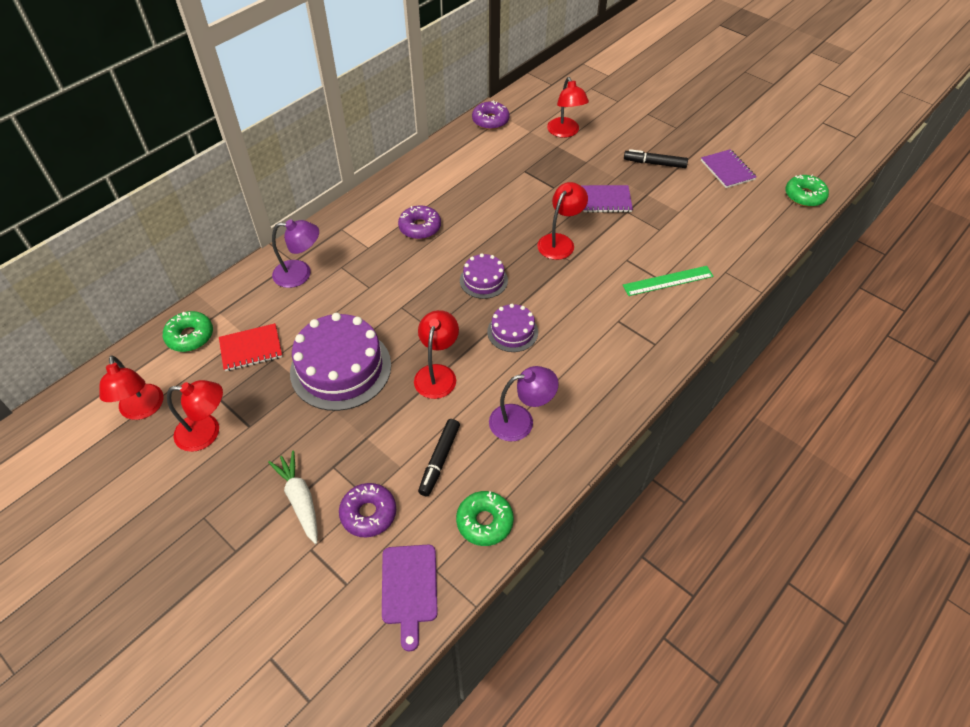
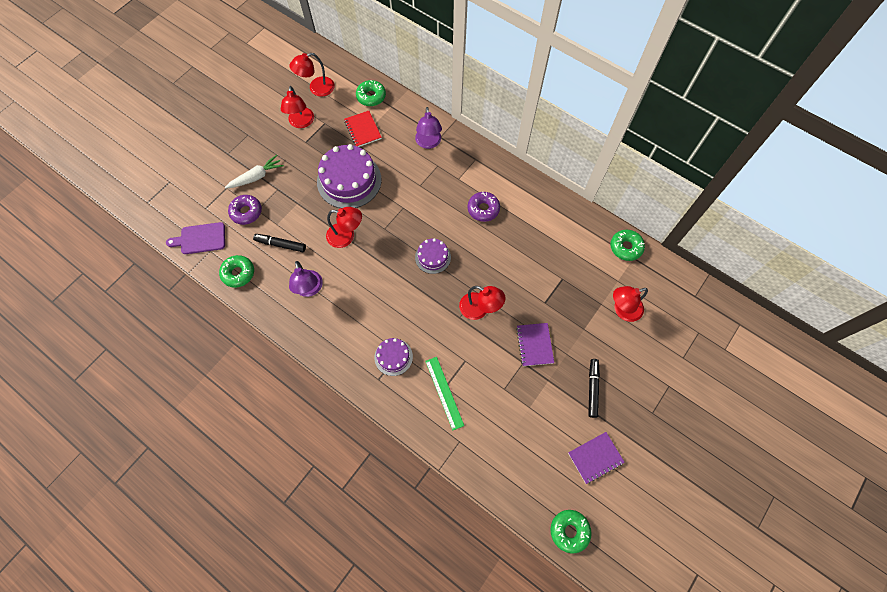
camera: 85 degrees right, 15 degrees up
purple donut [472,100,510,130] -> green donut [610,230,645,261]
purple cake [487,304,538,352] -> purple cake moved to [374,338,413,376]

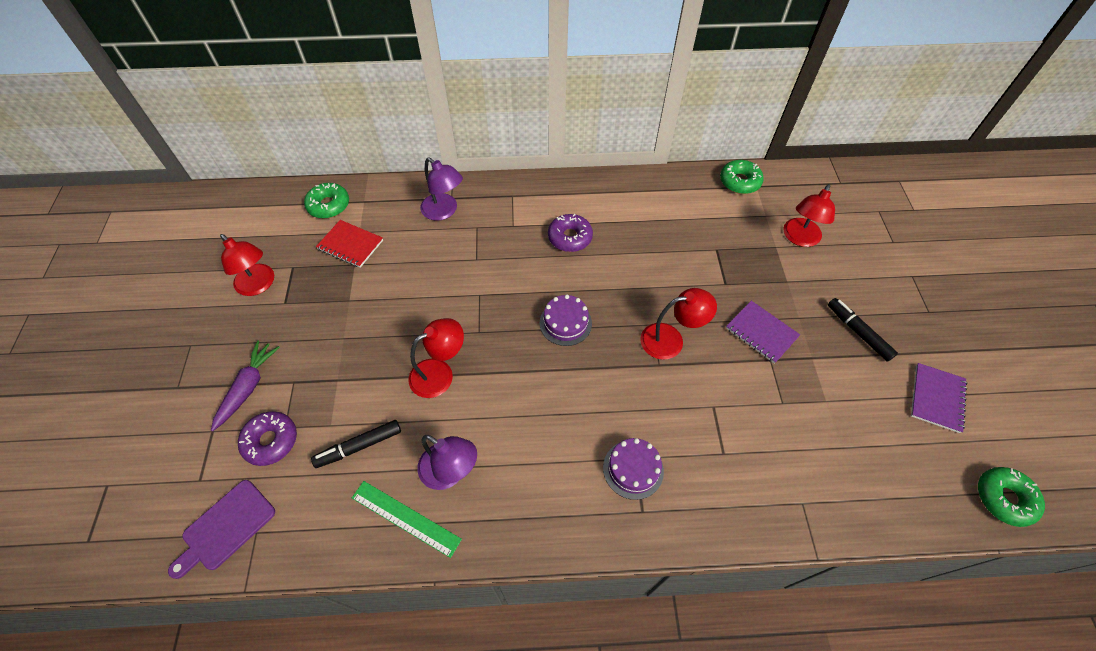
camera: 40 degrees left, 10 degrees down
green donut [219,255,254,288] -> none
white carrot [225,155,284,189] -> purple carrot [211,340,280,431]
red lamp [290,53,335,97] -> none
purple cake [317,144,382,208] -> none
green ruler [425,357,464,430] -> green ruler moved to [352,481,462,558]

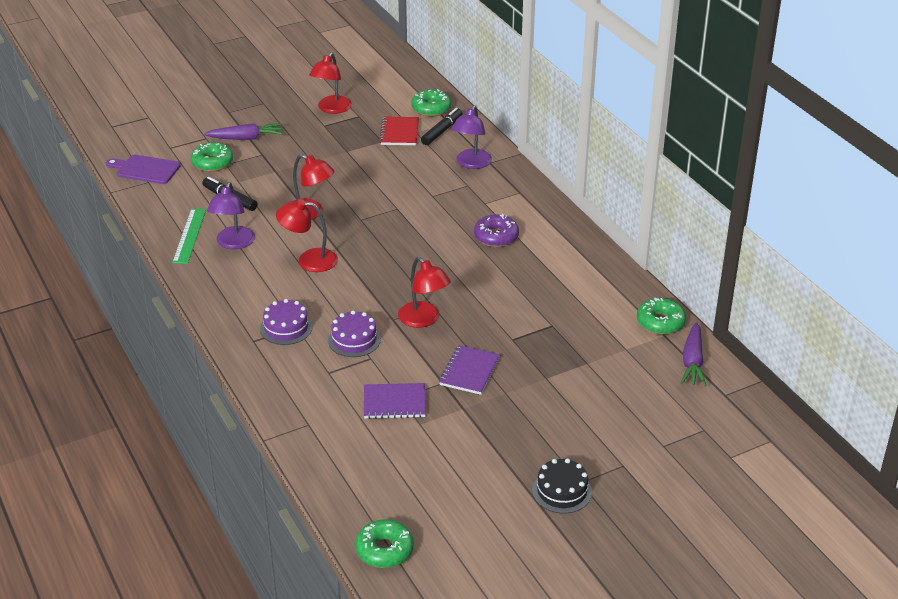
camera: 65 degrees right, 20 degrees down
purple donut [238,411,297,466] -> green donut [191,142,233,172]
purple cake [540,295,592,346] -> purple cake moved to [328,310,381,357]
red lamp [783,184,835,247] -> red lamp moved to [276,199,338,272]
black marker [828,298,898,362] -> black marker moved to [421,108,462,145]
purple notebook [911,363,967,433] -> purple notebook moved to [364,383,426,419]
none -> black cake [532,458,592,513]
none -> purple carrot [681,322,707,387]

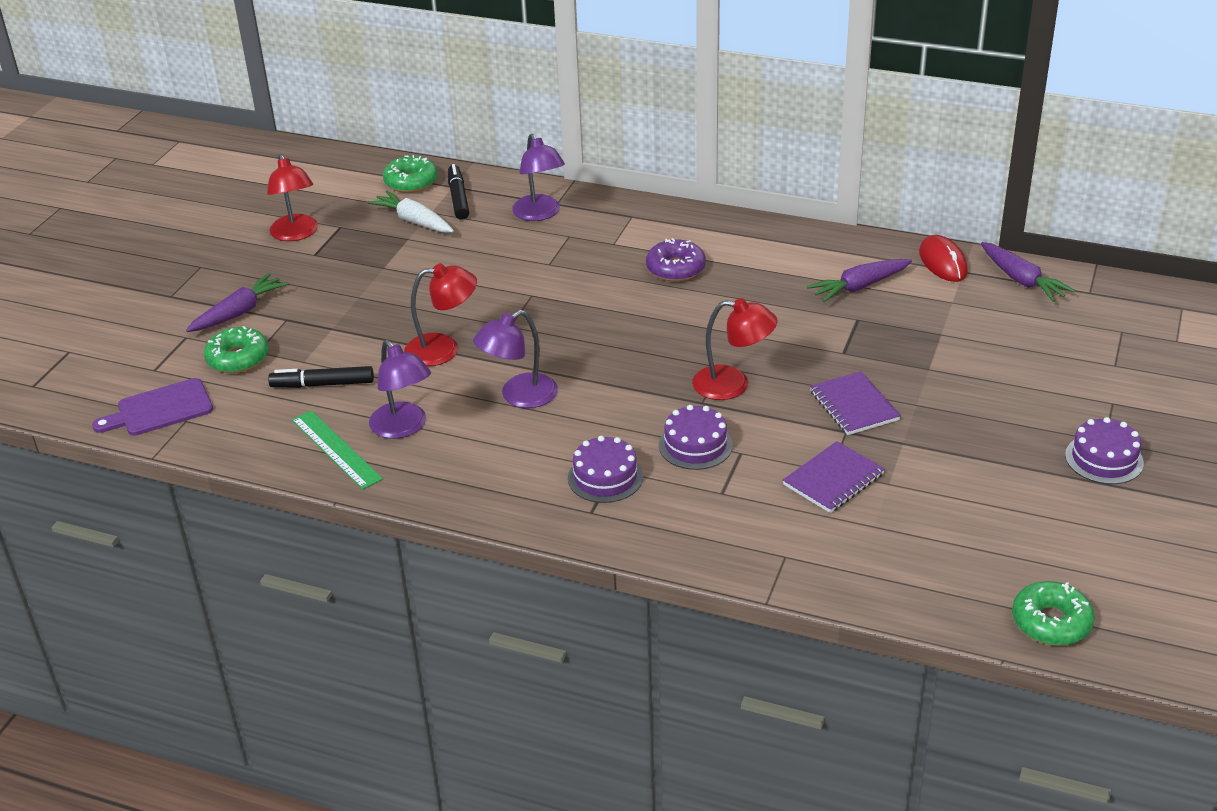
camera: 40 degrees left, 0 degrees up
red lamp [276,199,338,272] -> purple lamp [473,310,558,408]
red notebook [379,117,419,145] -> white carrot [368,191,454,233]
black cake [532,458,592,513] -> purple cake [1065,417,1144,484]
green donut [637,298,686,335] -> red mouse [919,235,968,282]
none -> purple carrot [807,259,912,302]

